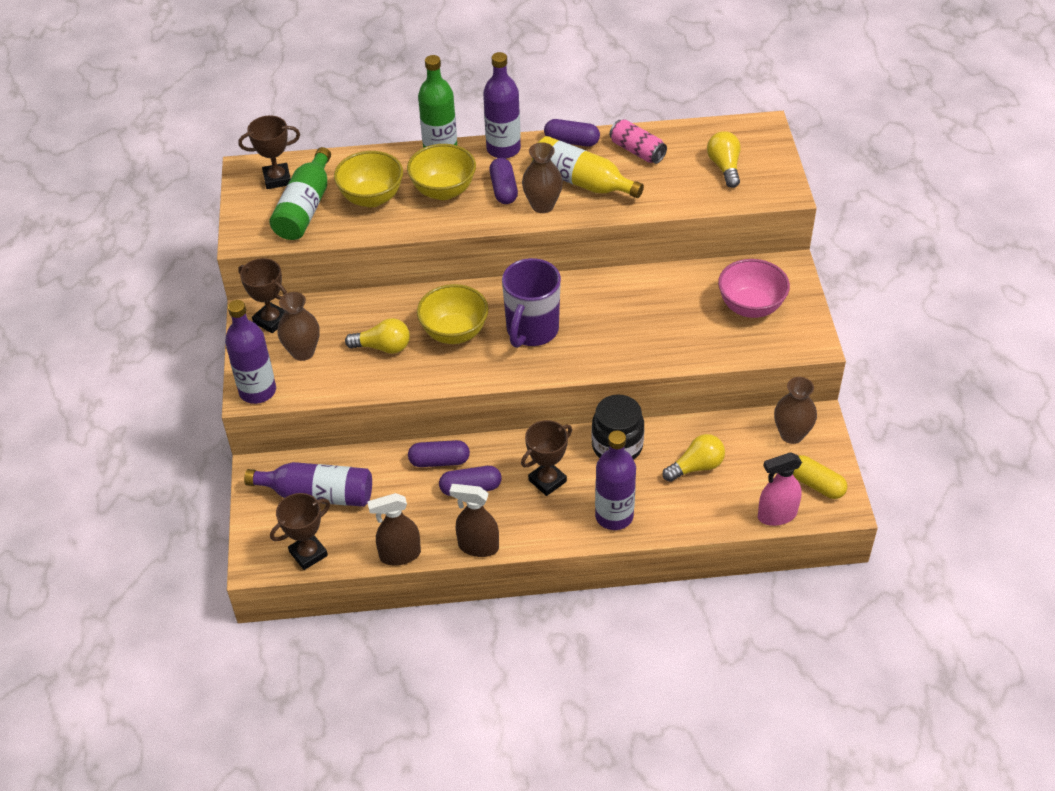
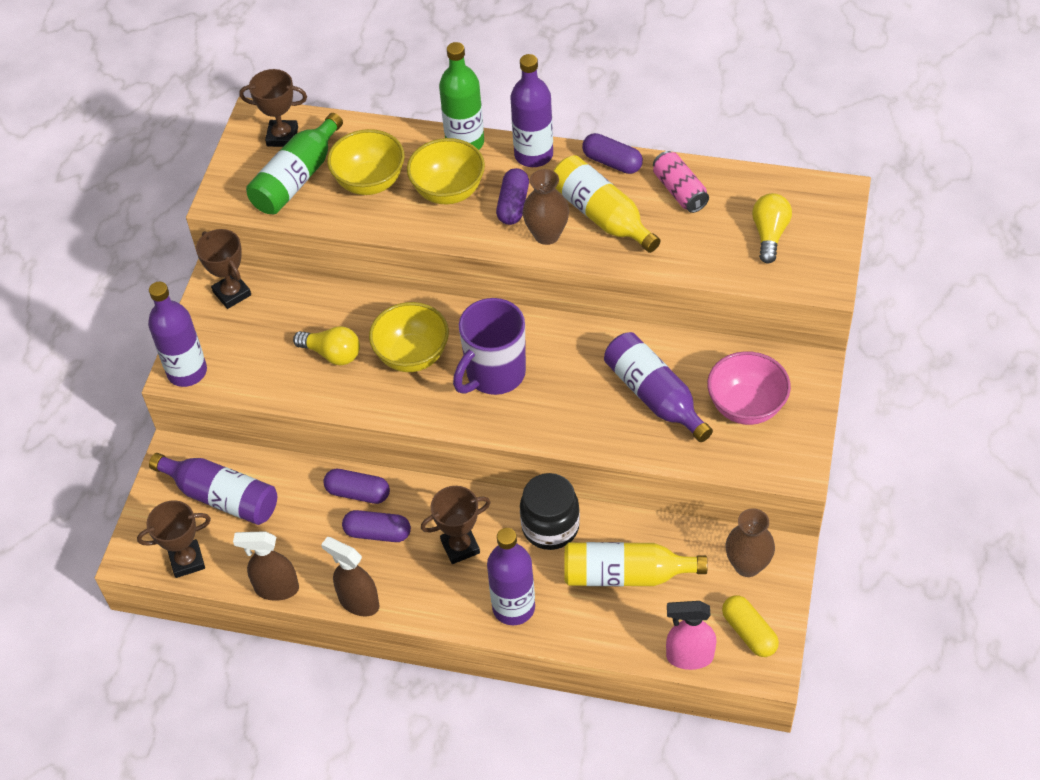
camera: 20 degrees right, 5 degrees up
brown vase [277,292,320,361] -> none
yellow light bulb [662,434,725,482] -> yellow bottle [565,542,708,586]
none -> purple bottle [604,332,713,442]

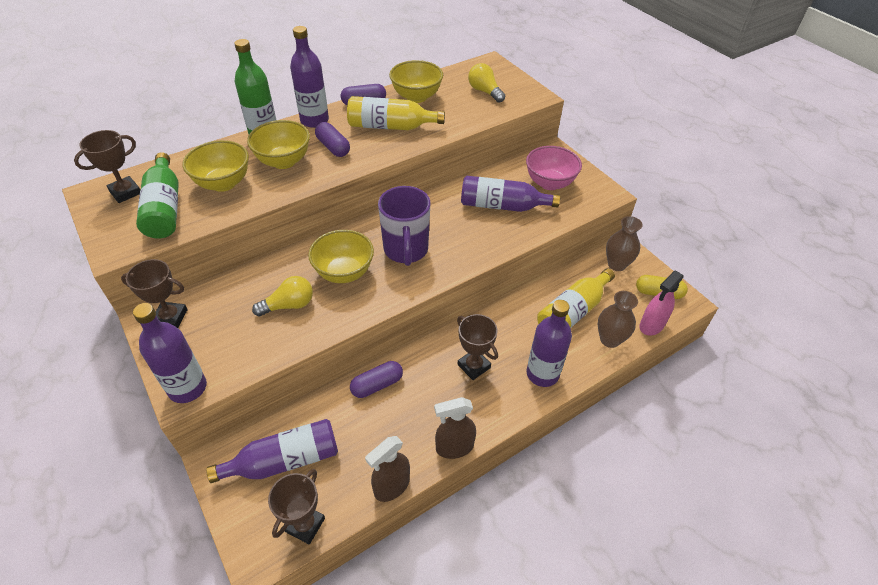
camera: 50 degrees left, 5 degrees down
purple capsule [342,510,411,542] -> none
brown trophy [421,486,491,564] -> brown trophy turned 60 degrees counterclockwise [457,314,498,380]
black jar [520,473,580,550] -> none
brown vase [523,169,569,245] -> brown vase moved to [597,291,638,348]
pink can [653,151,709,213] -> yellow bowl [389,60,443,103]

